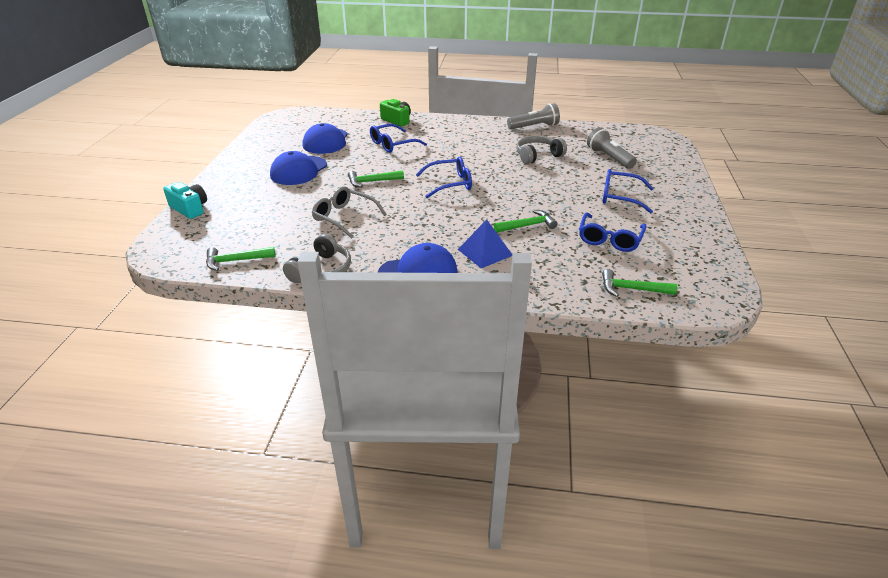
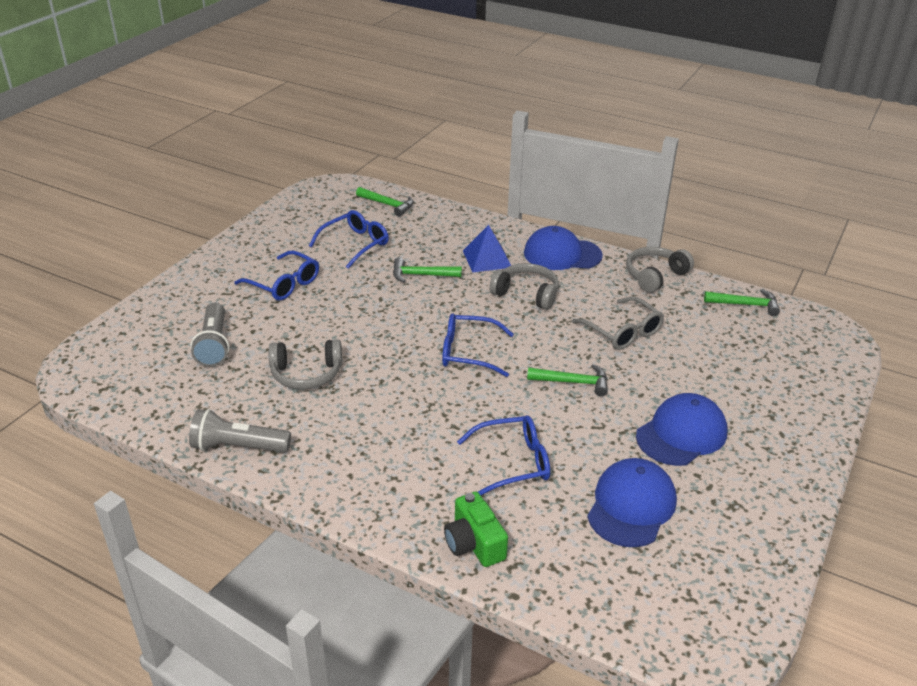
camera: 160 degrees left, 0 degrees up
turquoise camera [163,182,207,219] -> none
none -> grey headphones [489,263,559,310]

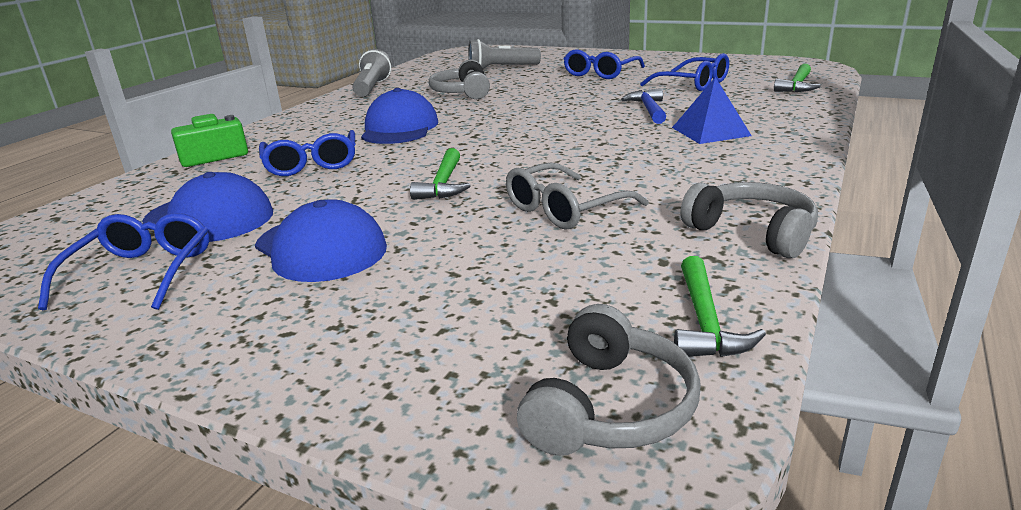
camera: 90 degrees right, 10 degrees down
green hammer [393,258,462,283] -> blue hammer [621,88,666,124]
blue glasses [442,313,514,377] -> blue glasses moved to [38,213,210,310]
grey headphones [489,263,559,310] -> grey headphones moved to [517,304,701,456]
blue cap [524,226,603,270] -> blue cap moved to [361,88,438,144]

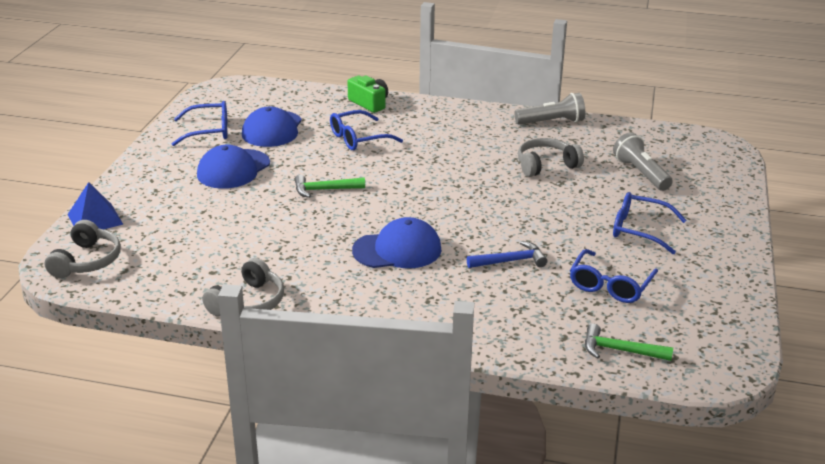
camera: 75 degrees right, 5 degrees up
blue cap [361,88,438,144] -> blue cap moved to [352,217,442,268]
grey glasses [506,163,649,230] -> none
grey headphones [517,304,701,456] -> grey headphones turned 90 degrees counterclockwise [44,220,121,278]
blue pyramid [672,77,752,144] -> blue pyramid moved to [67,182,123,229]
green hammer [674,256,766,357] -> none

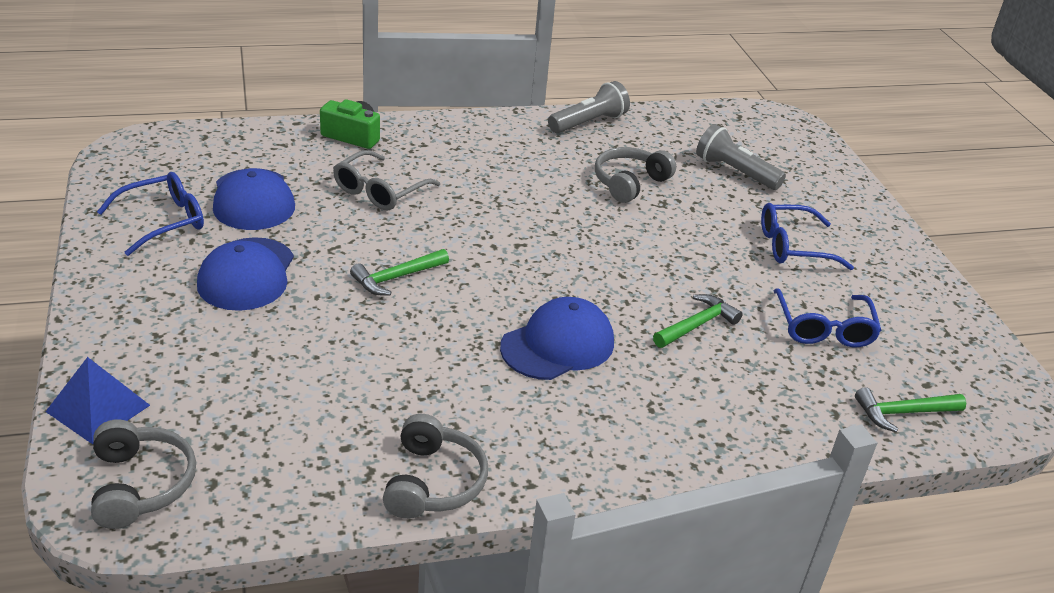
camera: 30 degrees left, 5 degrees up
blue glasses [330,110,403,150] -> grey glasses [333,150,440,210]
blue hammer [467,241,547,268] -> green hammer [653,294,743,348]

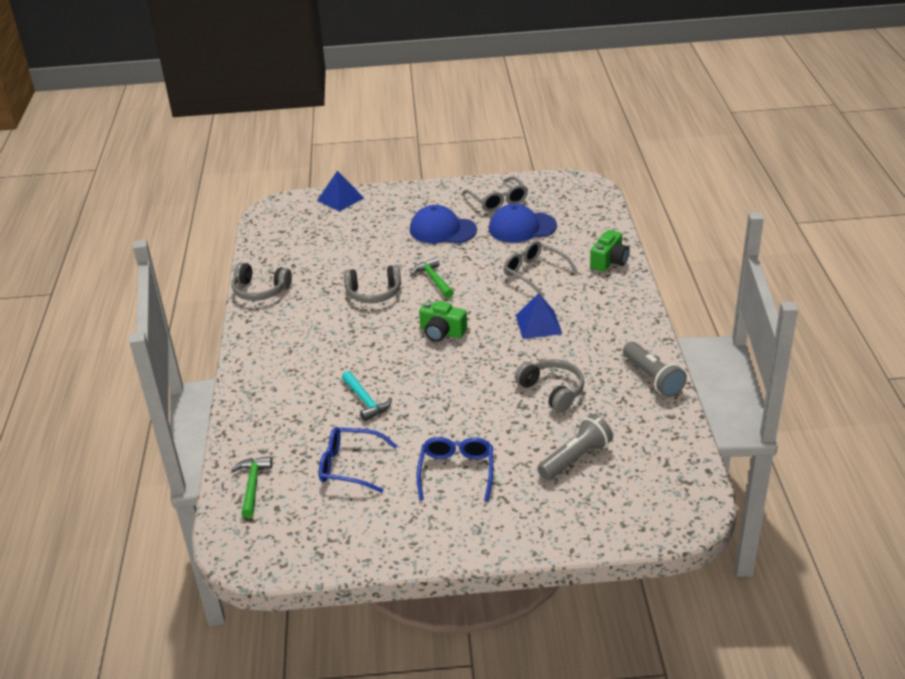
camera: 105 degrees right, 0 degrees up
grey headphones [91,419,196,529] -> grey headphones moved to [344,265,401,303]
blue glasses [97,172,204,256] -> grey glasses [463,176,528,212]
blue cap [500,297,614,380] -> none
green hammer [653,294,743,348] -> turquoise hammer [342,371,392,421]
none -> green camera [419,301,467,342]
none -> blue pyramid [516,293,562,339]

